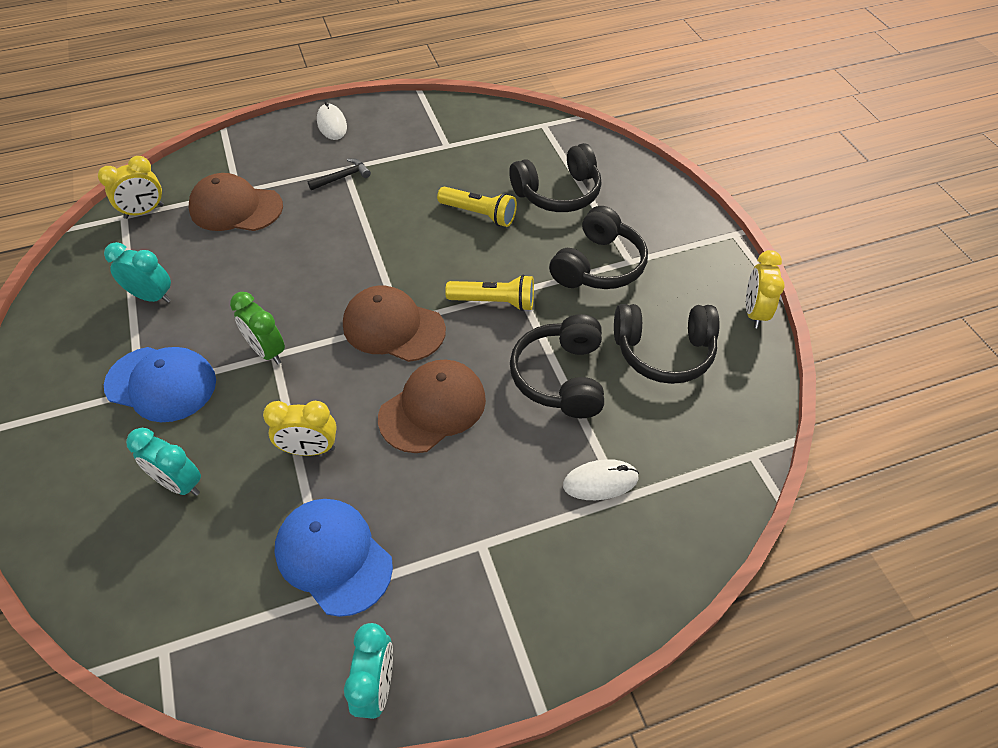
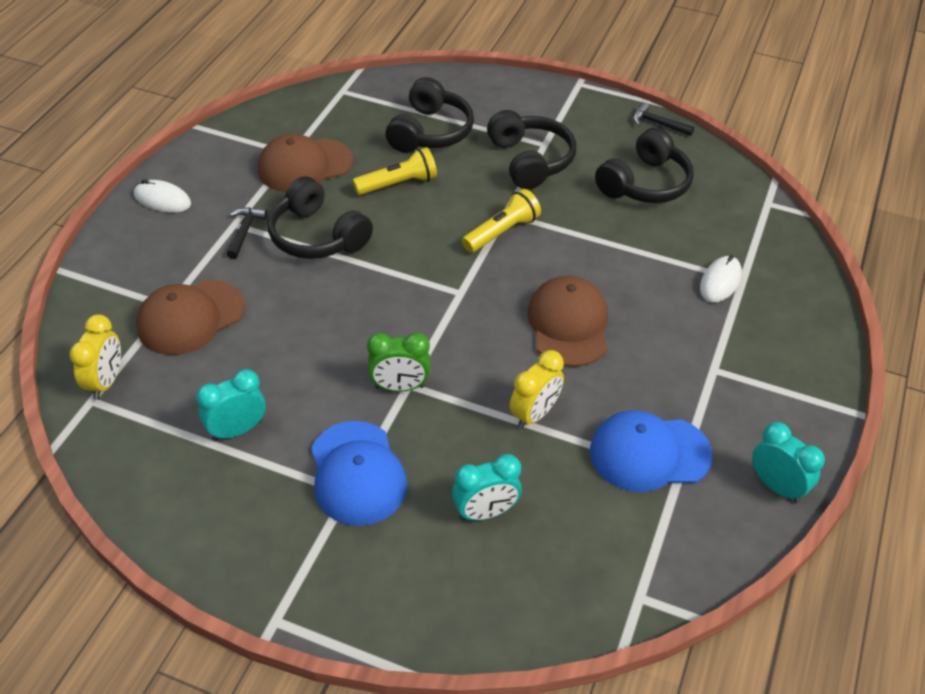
camera: 50 degrees left, 5 degrees down
blue cap [104,347,216,422] -> blue cap turned 105 degrees clockwise [311,421,407,526]
brown cap [343,285,446,362] -> brown cap moved to [258,134,353,192]
black headphones [510,314,604,418] -> black headphones moved to [268,176,373,259]
yellow clock [746,250,785,328] -> black hammer [633,102,694,136]

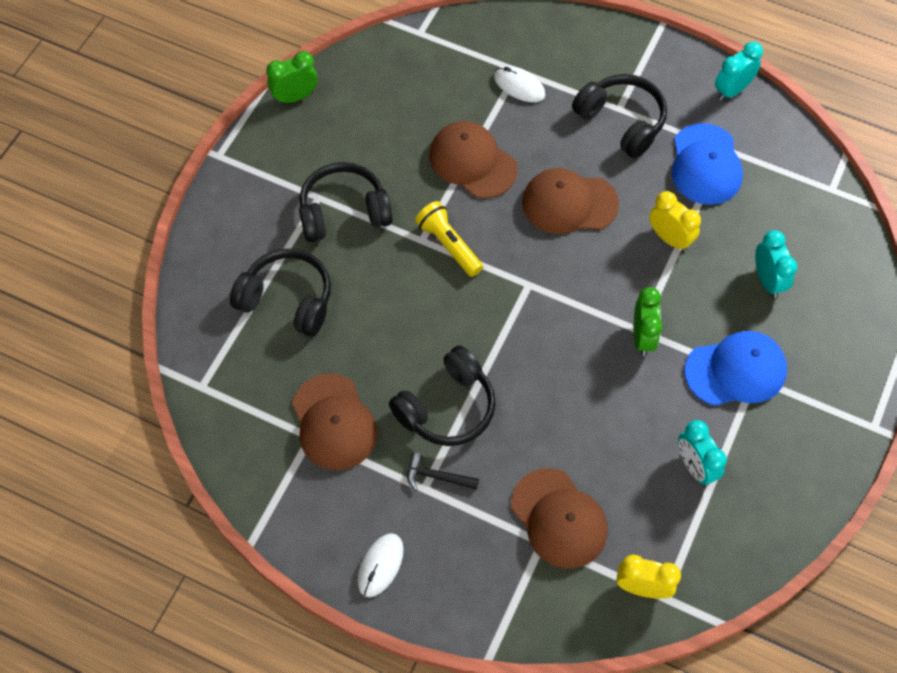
camera: 85 degrees left, 15 degrees up
yellow flashlight [352,147,437,195] -> none
black headphones [595,127,694,203] -> black headphones moved to [572,74,667,158]
black hammer [633,102,694,136] -> green clock [266,51,318,104]
none -> brown cap [429,121,517,198]

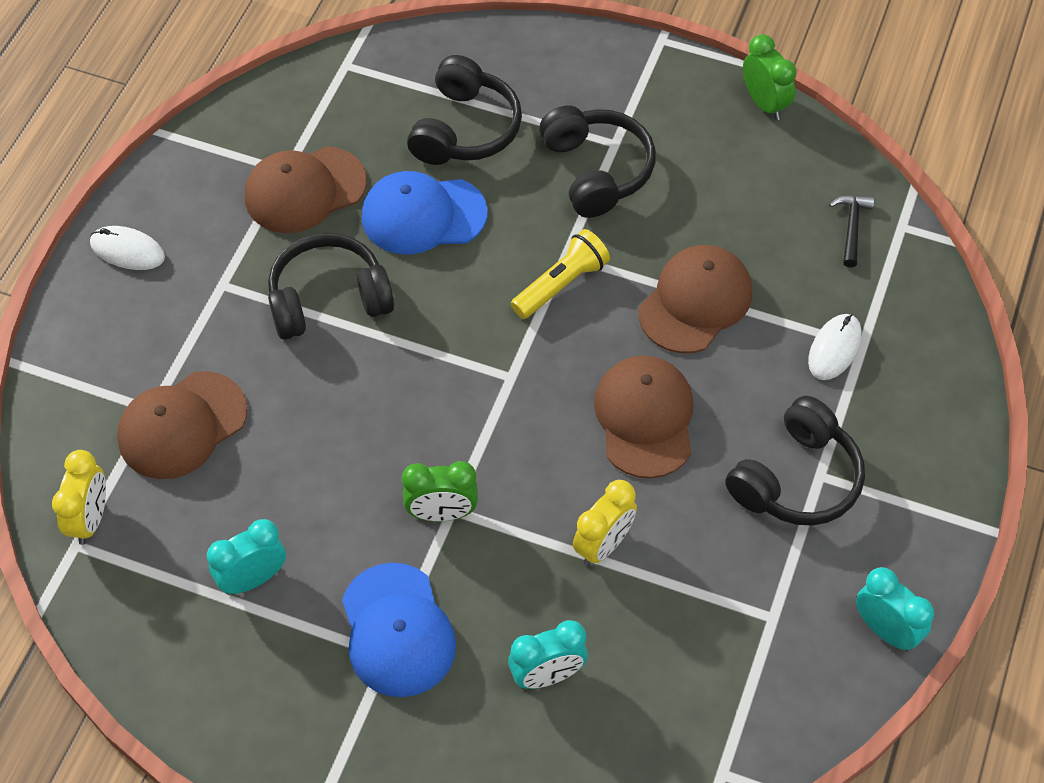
camera: 85 degrees right, 5 degrees down
black headphones [389,345,496,446] -> black headphones turned 120 degrees clockwise [268,233,394,340]
black hammer [407,453,479,491] -> black hammer moved to [829,195,874,267]
blue cap [672,123,743,205] -> blue cap moved to [362,171,488,255]

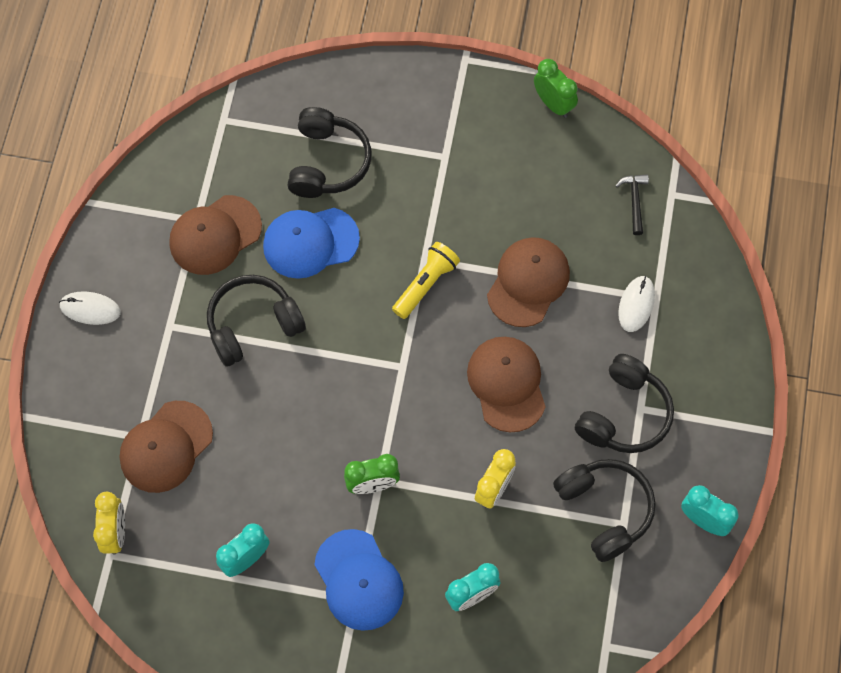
camera: 10 degrees left, 10 degrees up
black headphones [539,105,656,218] -> black headphones moved to [553,459,656,562]

